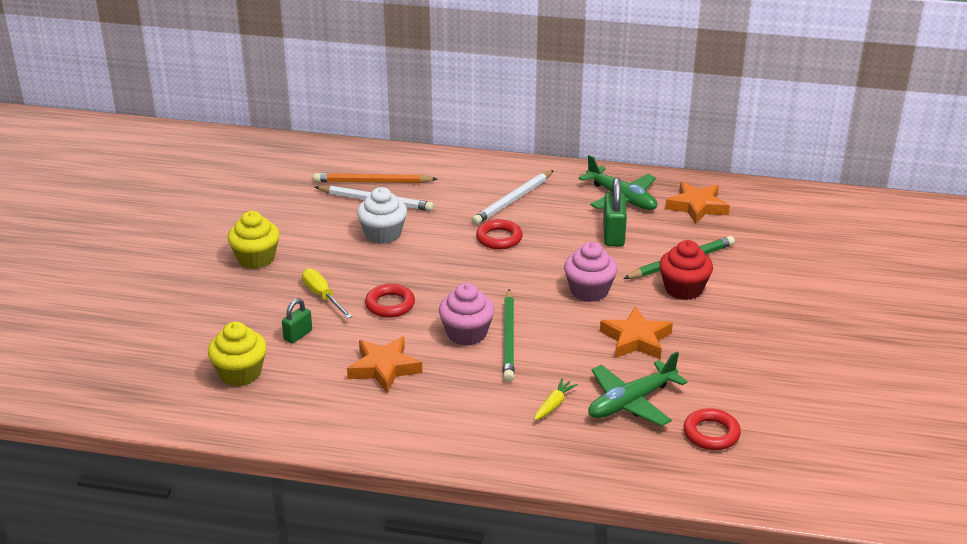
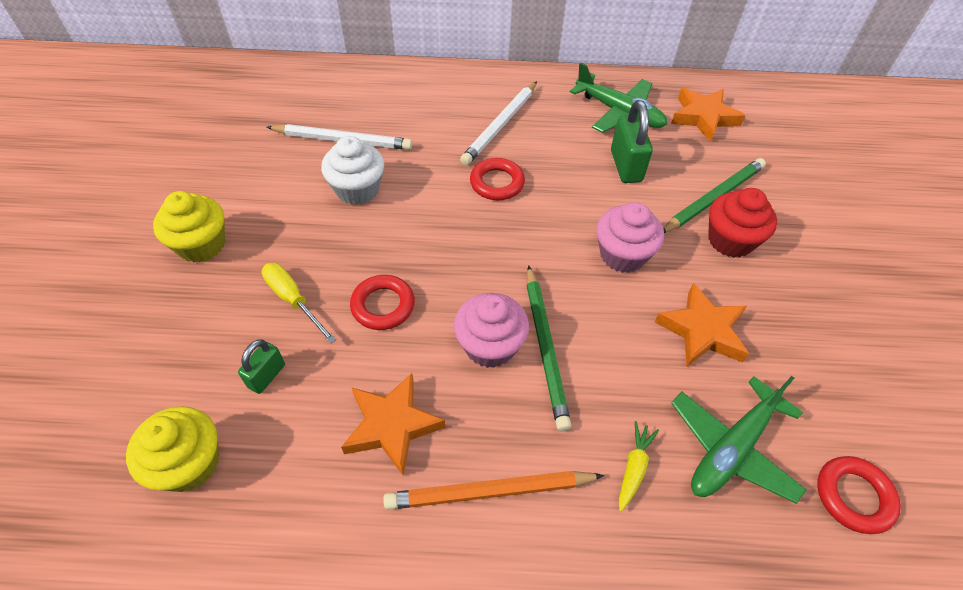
camera: 10 degrees left, 20 degrees up
orange pencil [313,173,437,183] -> orange pencil moved to [383,471,604,510]

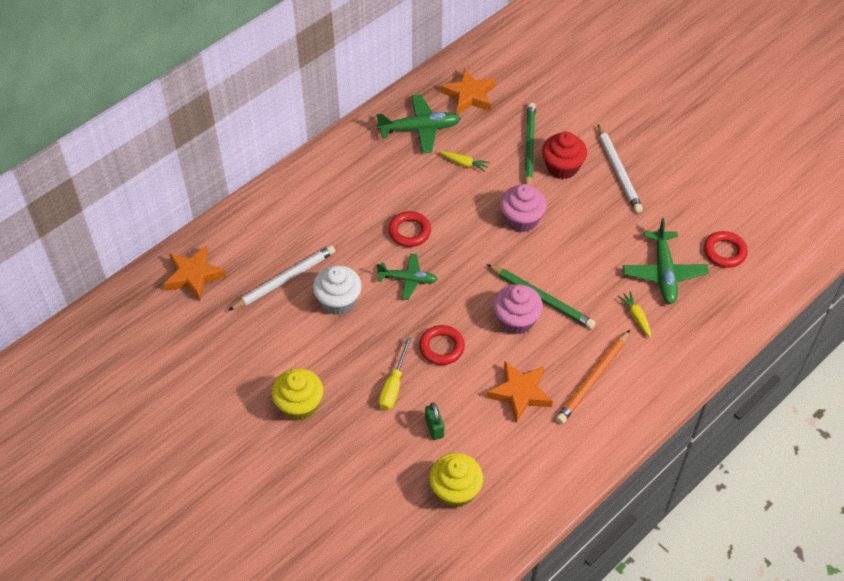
camera: 45 degrees left, 0 degrees up
yellow screwdriver [262,263,336,344] -> yellow screwdriver turned 75 degrees counterclockwise [379,337,412,410]
white pencil [460,81,537,165] -> white pencil moved to [598,124,643,213]
green padlock [611,100,653,183] -> yellow carrot [439,151,490,172]
orange star [655,283,749,367] -> orange star moved to [163,246,226,301]
none -> green plane [377,253,438,300]

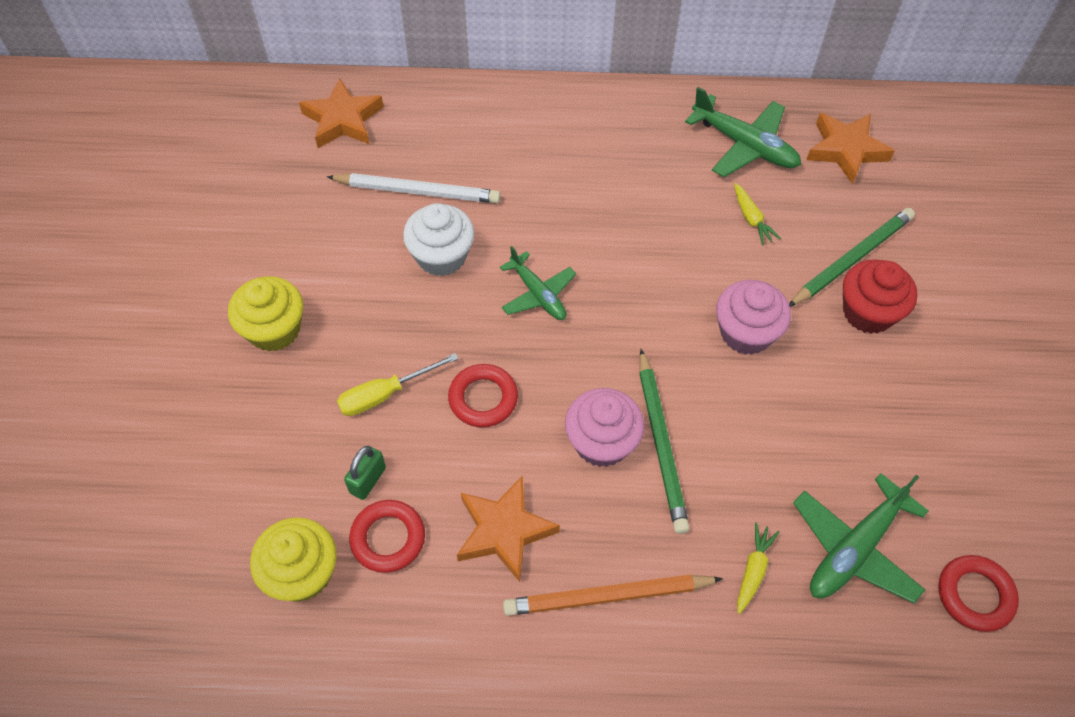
camera: 45 degrees right, 5 degrees up
red ring [388,211,431,247] -> red ring moved to [349,500,425,573]
white pencil [598,124,643,213] -> none

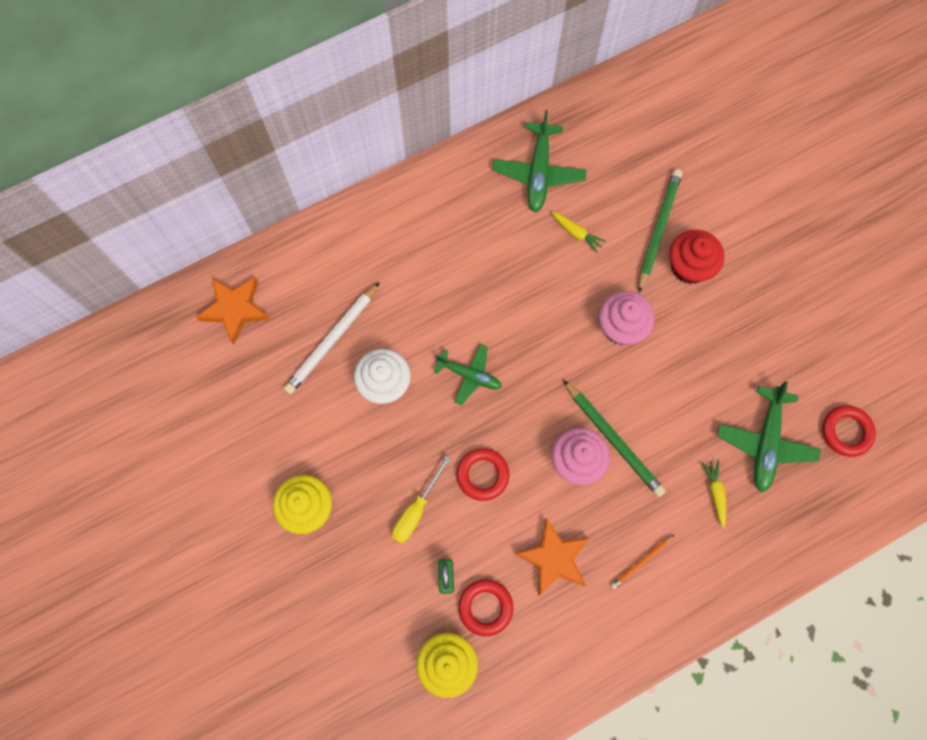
camera: 30 degrees left, 15 degrees up
white pencil [327,173,501,203] -> white pencil turned 150 degrees clockwise [284,282,380,394]
orange pencil [503,574,723,616] -> orange pencil [611,534,675,589], size x0.54
green plane [685,87,801,177] -> green plane turned 90 degrees clockwise [492,110,587,212]
orange star [806,113,895,184] -> none

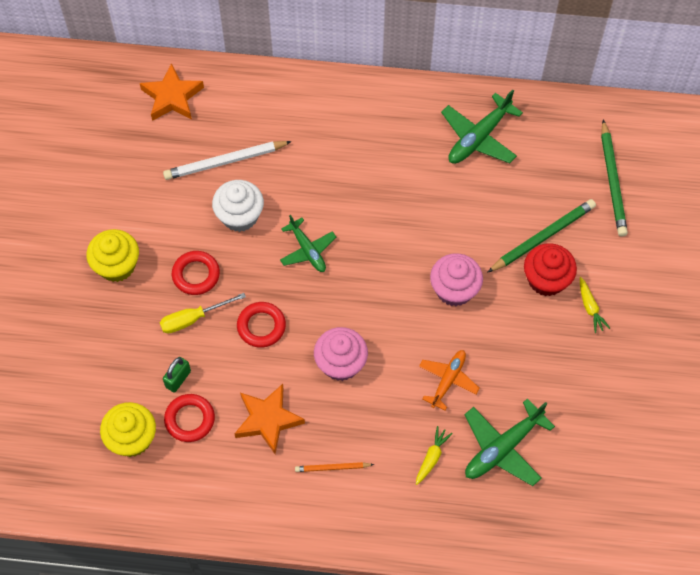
camera: 35 degrees right, 10 degrees down
yellow carrot [551,211,606,253] -> yellow carrot moved to [580,277,610,333]
green pencil [563,380,666,497] -> green pencil moved to [601,119,628,236]
red ring [822,406,876,457] -> red ring moved to [172,251,220,295]
none -> orange plane [419,350,480,411]

